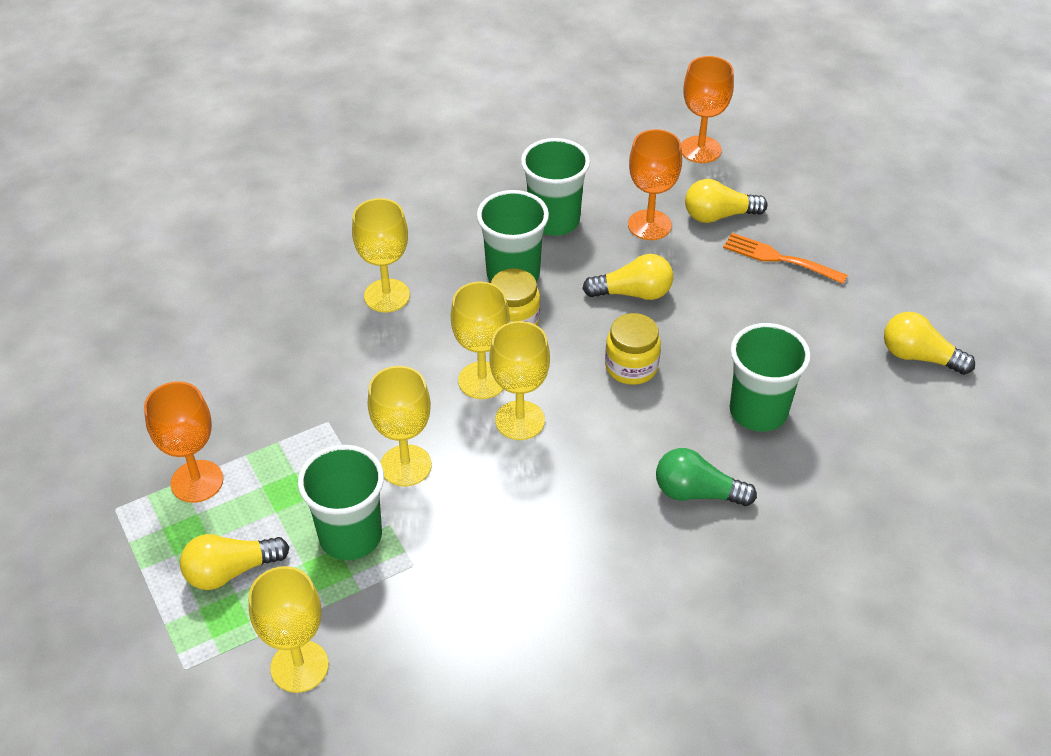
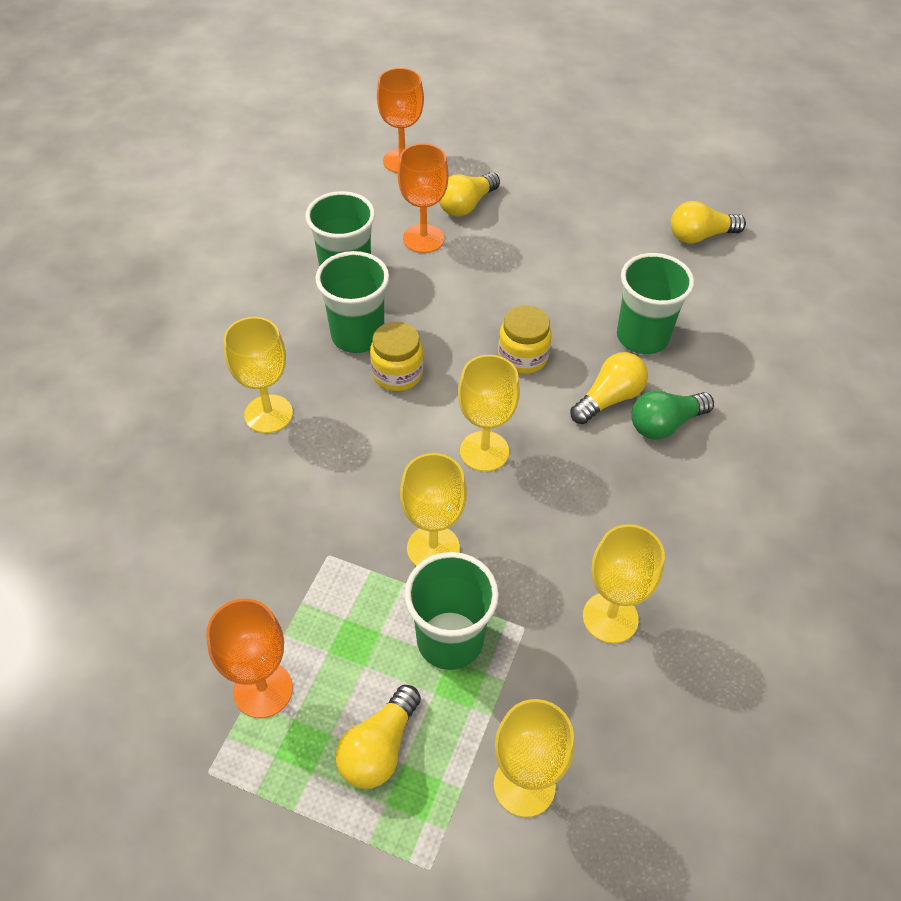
camera: 40 degrees left, 5 degrees up
yellow goblet [451,282,510,399] -> yellow goblet moved to [583,524,665,644]
yellow light bulb [582,254,673,300] -> yellow light bulb moved to [570,352,648,424]
orange fork [723,233,848,284] -> none

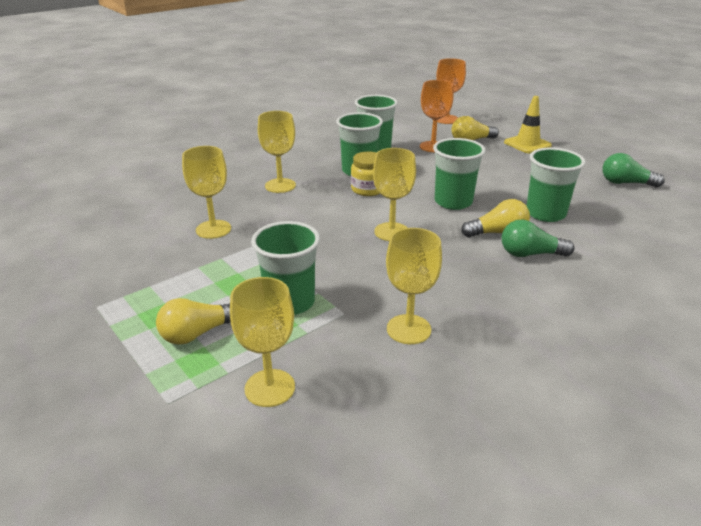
camera: 30 degrees right, 20 degrees down
orange goblet [206,599,293,718] -> none
yellow goblet [400,453,467,566] -> yellow goblet moved to [182,146,231,239]
yellow jar [498,305,552,374] -> green cup [433,138,486,210]
yellow light bulb [671,201,746,244] -> green light bulb [603,153,665,187]
none -> yellow traffic cone [504,96,552,153]

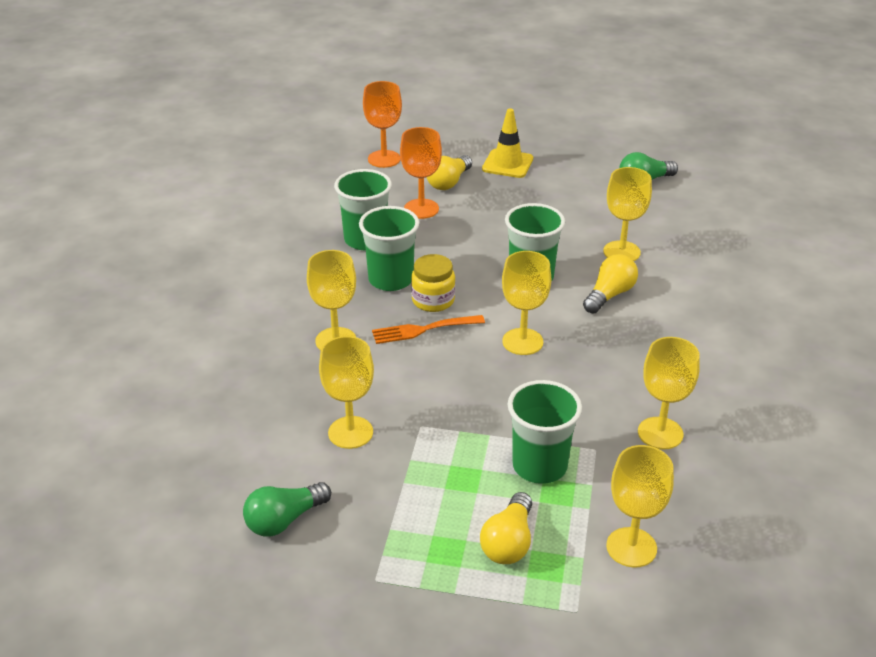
camera: 40 degrees left, 5 degrees up
green light bulb [502,219,574,257] -> green light bulb moved to [243,482,331,537]
green cup [527,148,586,222] -> yellow goblet [603,167,652,261]
none -> orange fork [372,315,485,344]

